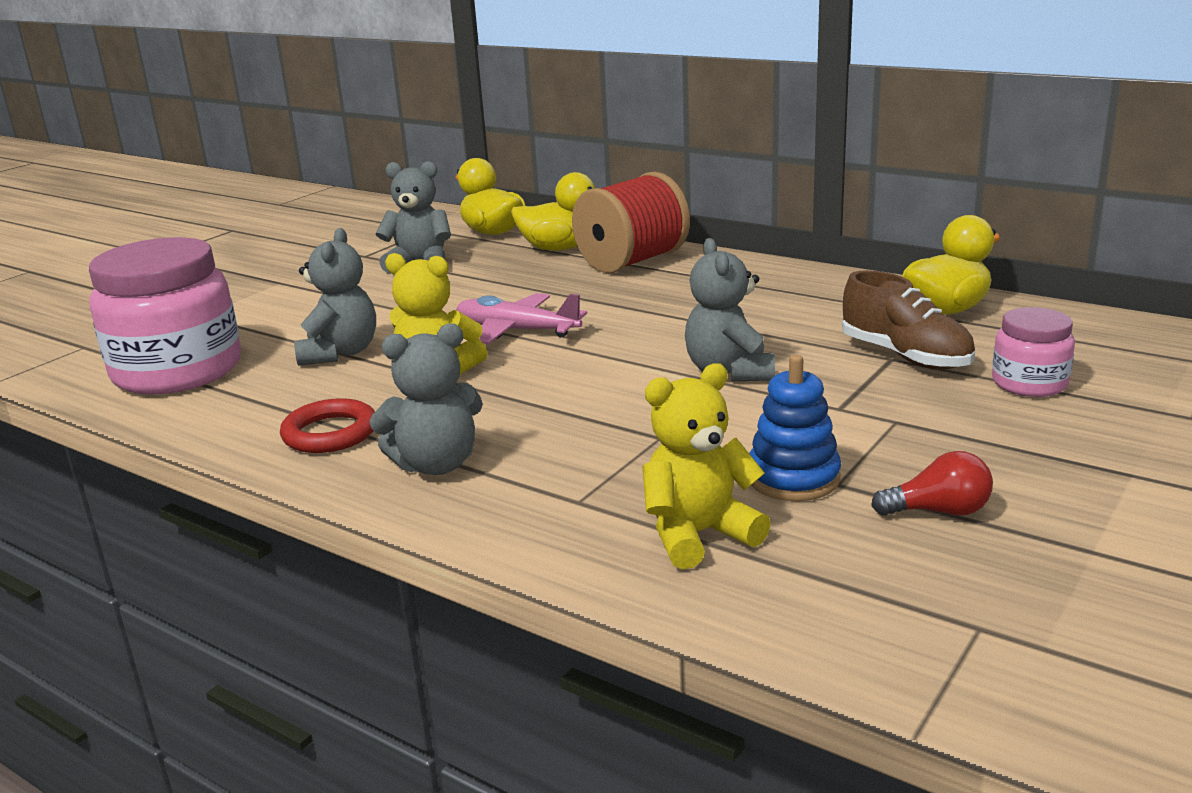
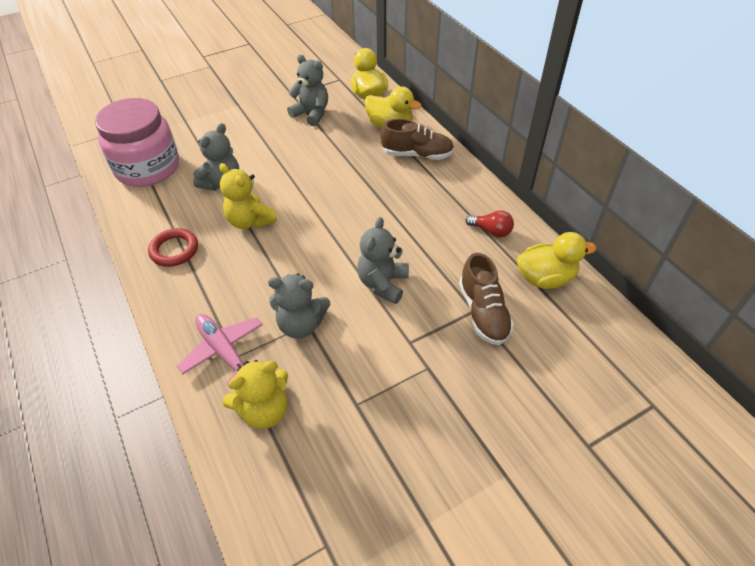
camera: 25 degrees right, 25 degrees up
grey teddy bear [370,323,483,475] -> grey teddy bear moved to [268,273,330,339]
pink plane [456,293,587,344] -> pink plane moved to [177,314,263,387]
red spool [572,171,690,273] -> brown shoe [381,119,454,160]
yellow teddy bear [642,363,771,569] -> yellow teddy bear turned 150 degrees clockwise [223,360,288,429]
blue stacking toy [749,355,841,501] -> none
red light bulb [871,451,993,516] -> red light bulb moved to [466,210,514,237]
pink jar [992,307,1075,397] -> none

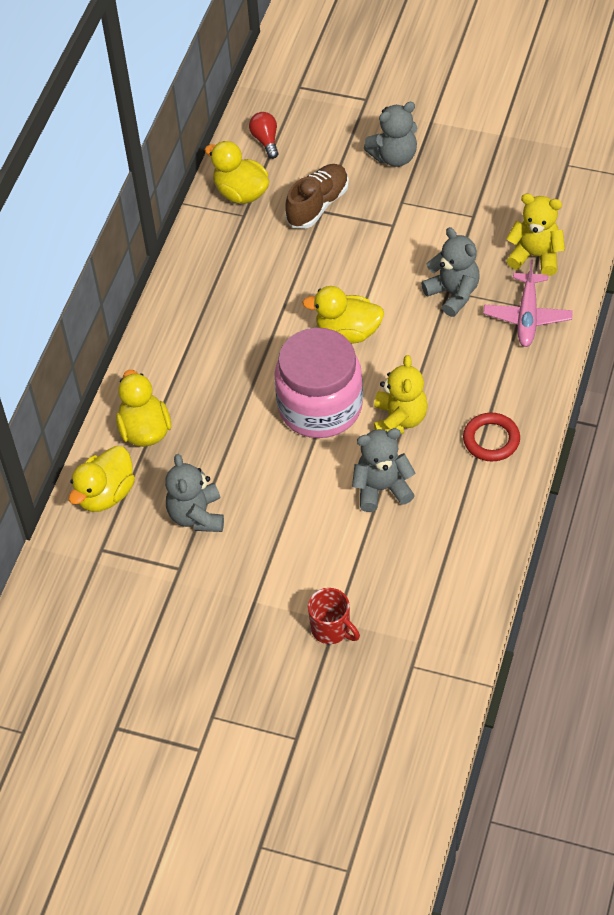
camera: 130 degrees left, 5 degrees up
pink jar [95,98,179,187] -> pink jar moved to [274,328,363,438]
grey teddy bear [357,217,409,304] -> grey teddy bear moved to [364,102,417,167]
brown shoe [381,119,454,160] -> none
red light bulb [466,210,514,237] -> red light bulb moved to [249,112,278,159]
none -> yellow duck [302,286,384,343]
none -> red mug [308,588,360,644]

